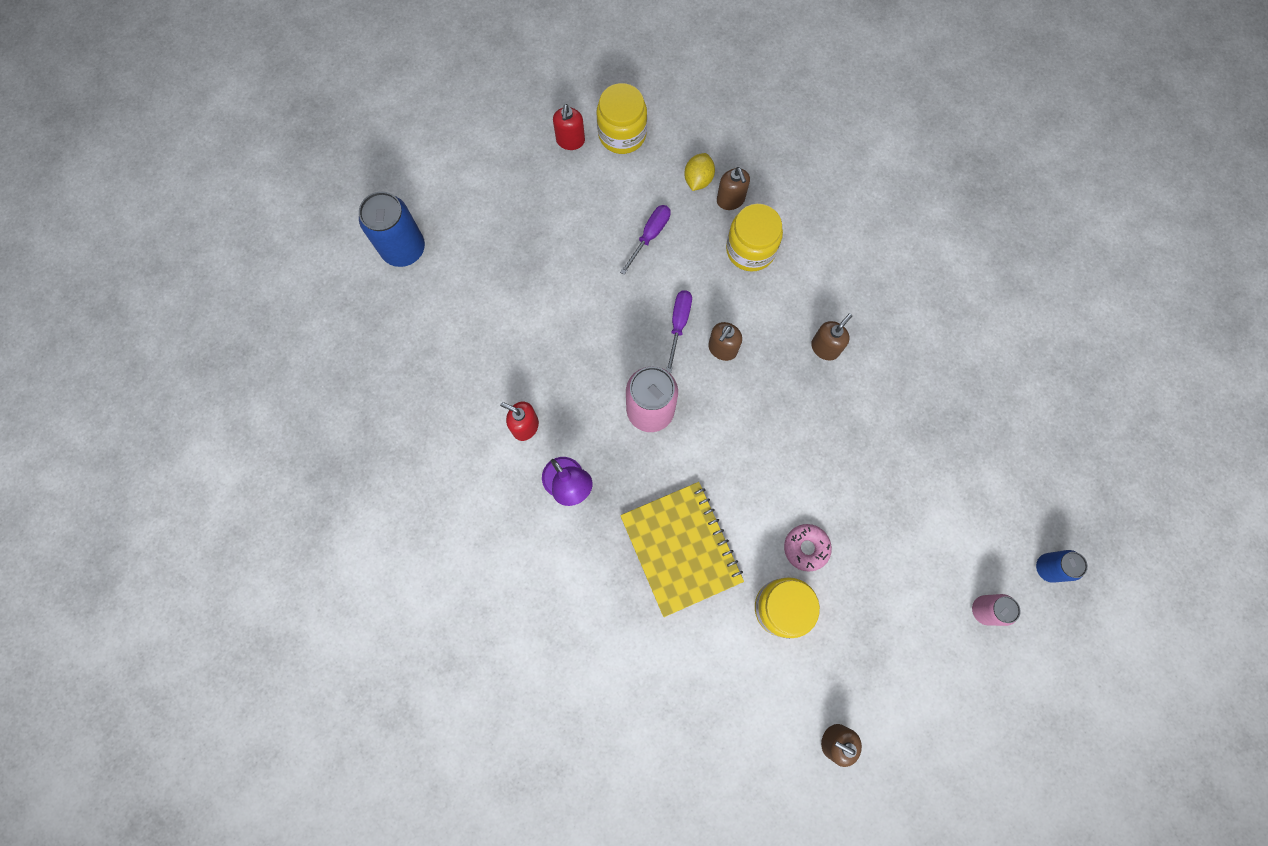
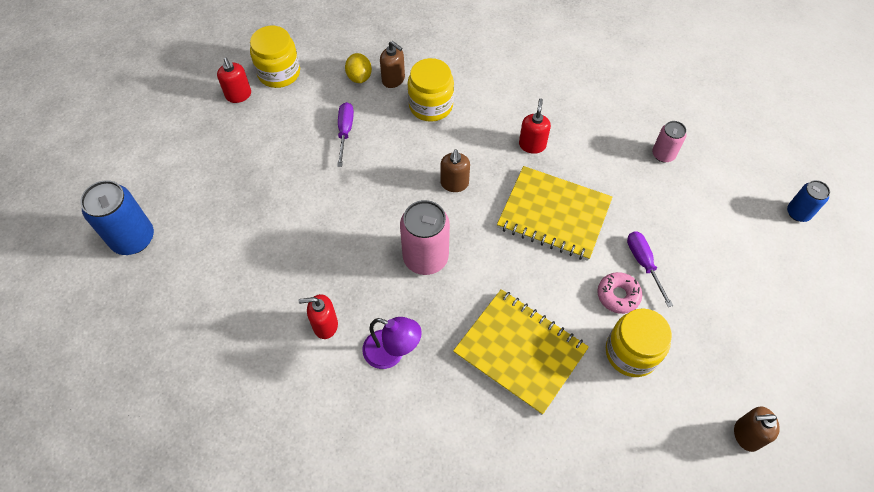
camera: 30 degrees left, 15 degrees down
purple screwdriver [666,290,692,373] -> purple screwdriver moved to [627,231,673,307]
brown soap dispenser [811,313,852,360] -> red soap dispenser [519,98,551,154]
pink can [972,594,1021,626] -> pink can moved to [652,121,687,162]
none -> yellow notebook [497,166,613,261]

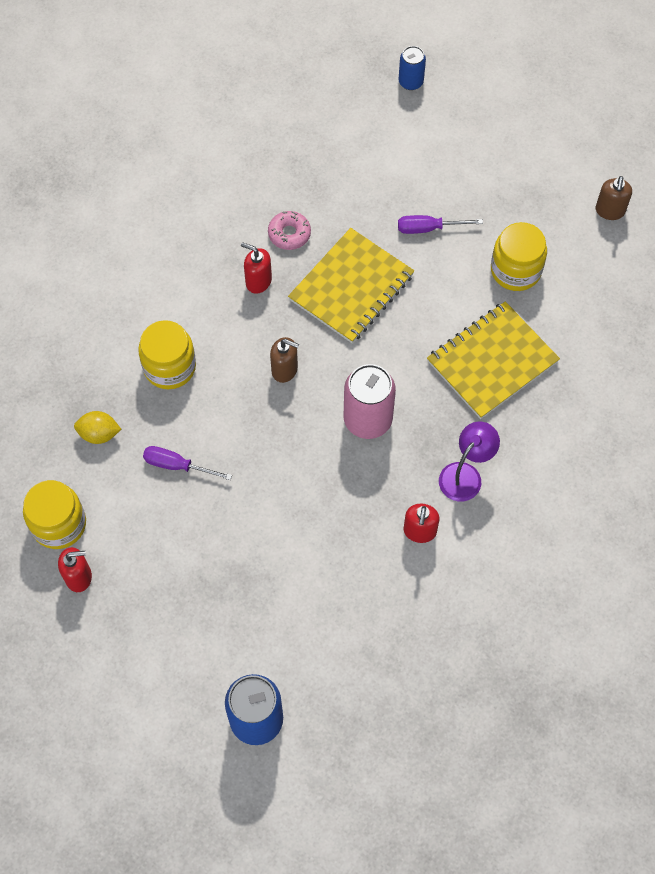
camera: 75 degrees left, 5 degrees up
brown soap dispenser [380,41,405,88] -> none
pink donut [597,272,642,314] -> pink donut moved to [268,211,311,250]
pink can [652,121,687,162] -> none

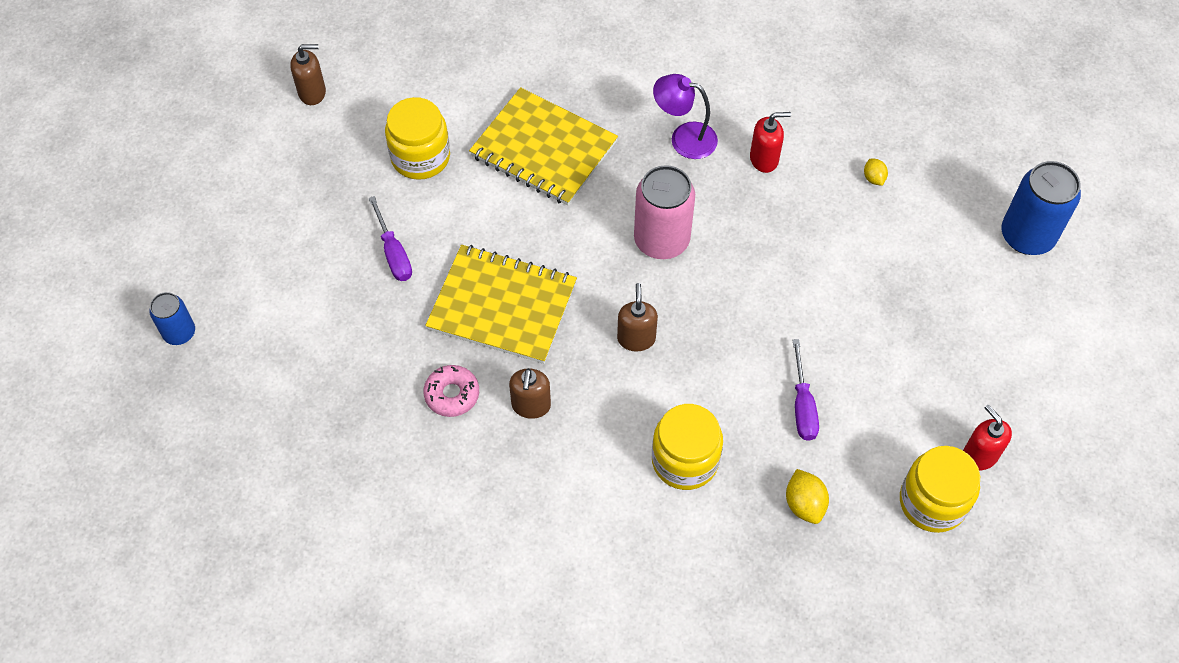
camera: 110 degrees left, 5 degrees down
red soap dispenser [241,242,272,294] -> brown soap dispenser [509,368,551,419]
none -> yellow lemon [864,158,888,186]

